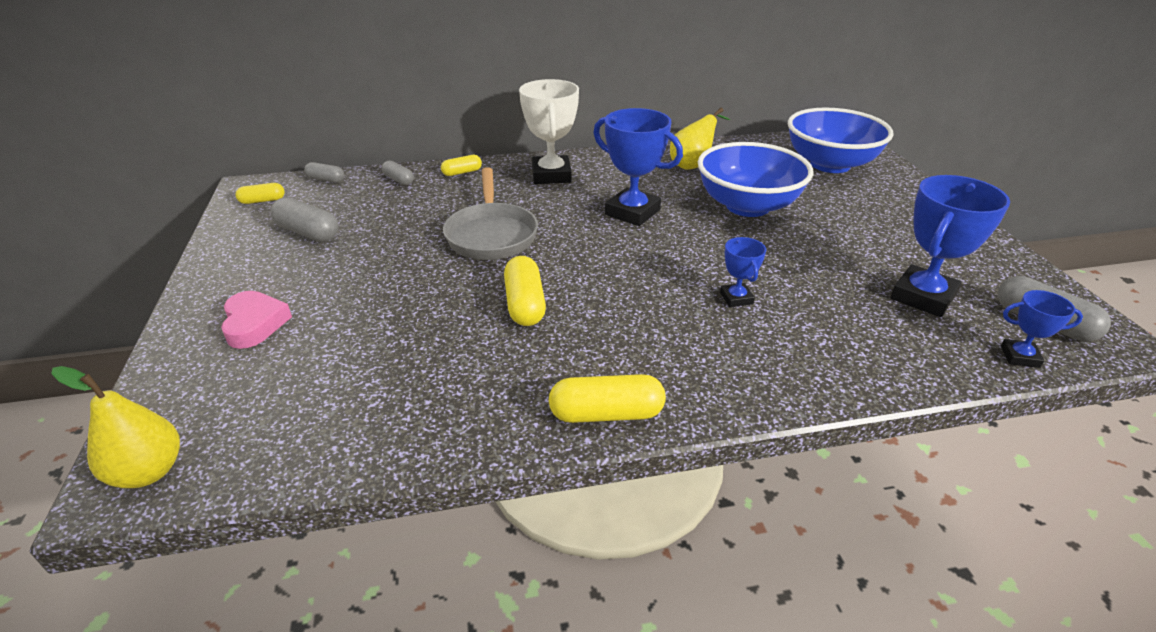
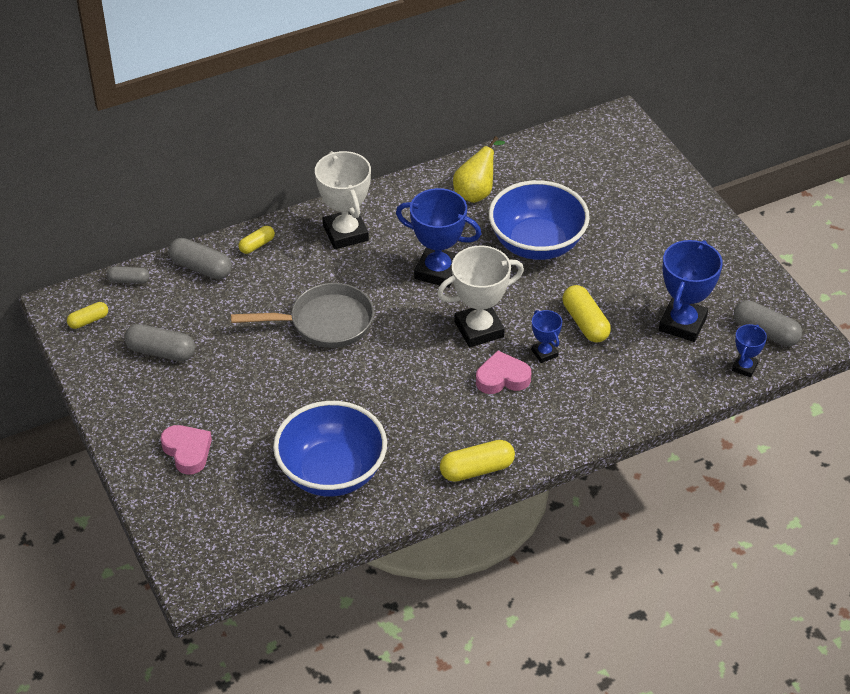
camera: 15 degrees left, 10 degrees up
yellow pear [51,366,180,488] -> none
grey capsule [382,160,414,185] -> grey capsule [168,238,232,279], size x1.65
grey pan [443,167,538,260] -> grey pan turned 75 degrees counterclockwise [231,283,374,348]
yellow capsule [504,256,546,326] -> yellow capsule moved to [563,285,611,342]
blue bowl [788,108,894,173] -> blue bowl moved to [273,401,387,497]
blue trophy [1001,290,1083,368] -> blue trophy turned 60 degrees counterclockwise [732,324,767,378]
none -> white trophy [437,245,524,347]
none -> pink heart [476,351,531,394]

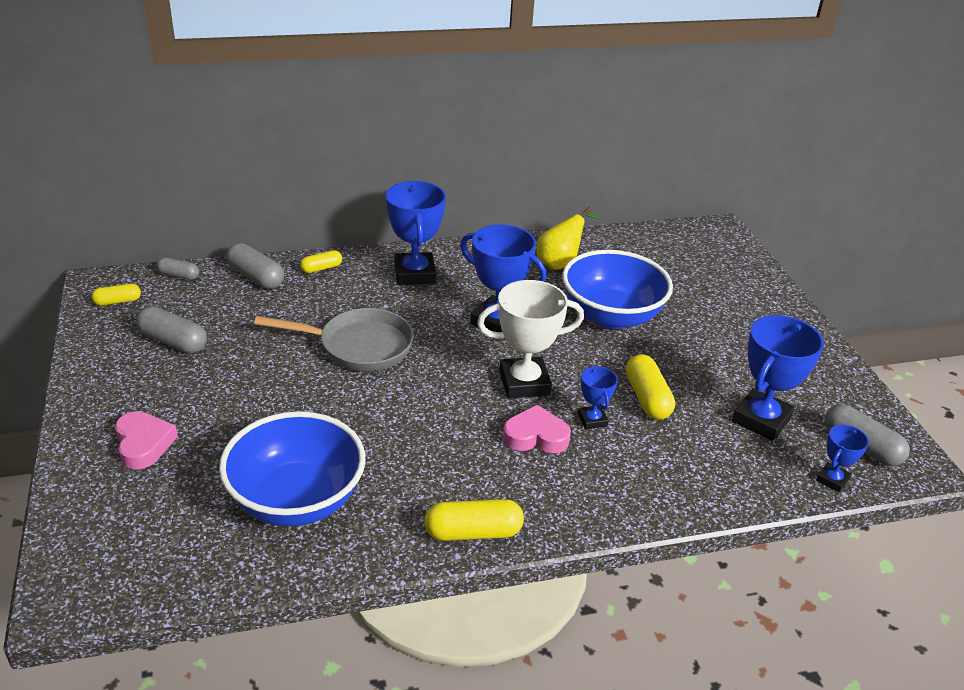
camera: 10 degrees right, 10 degrees down
white trophy [315,151,371,249] -> blue trophy [386,181,446,285]

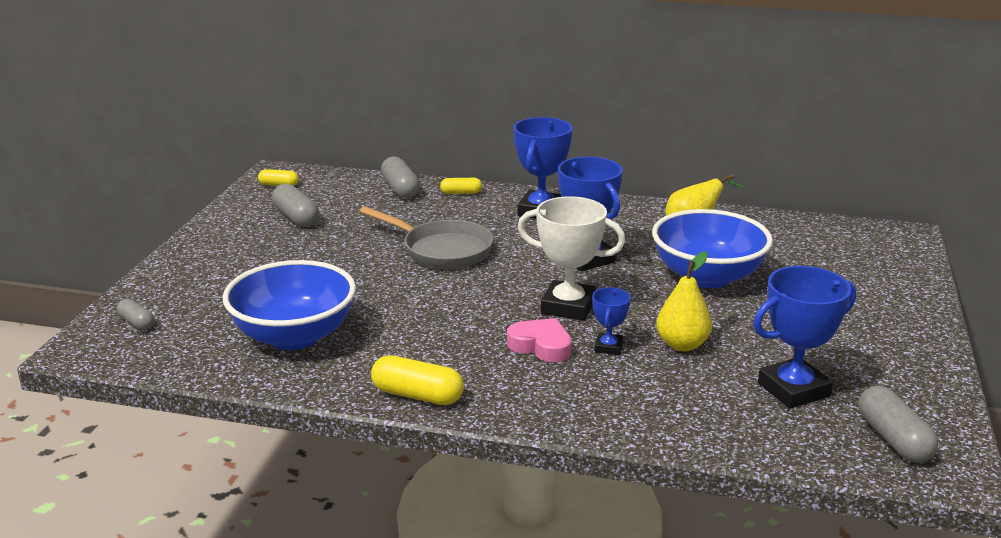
camera: 30 degrees right, 10 degrees down
pink heart [115,411,178,470] -> none
grey capsule [157,257,199,280] -> grey capsule moved to [117,299,155,330]
yellow capsule [626,354,675,420] -> yellow pear [656,251,712,351]
blue trophy [816,425,869,492] -> none

